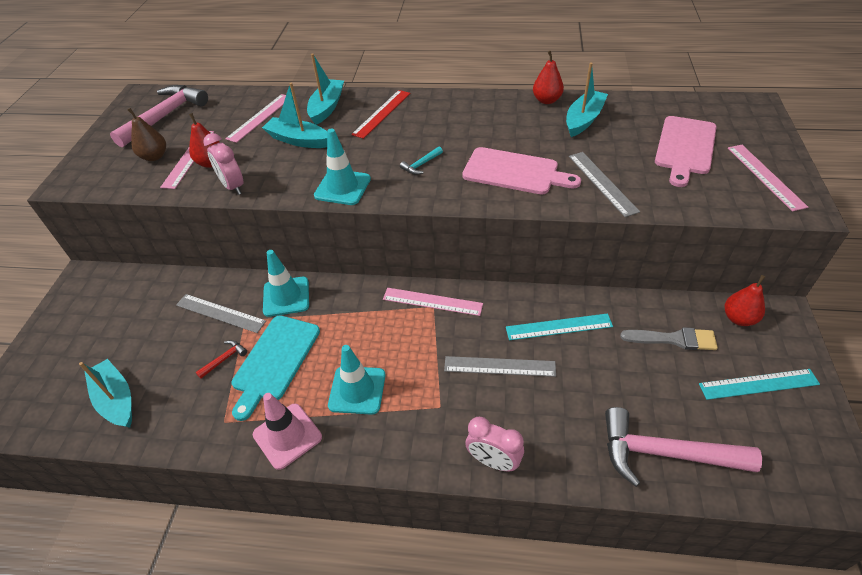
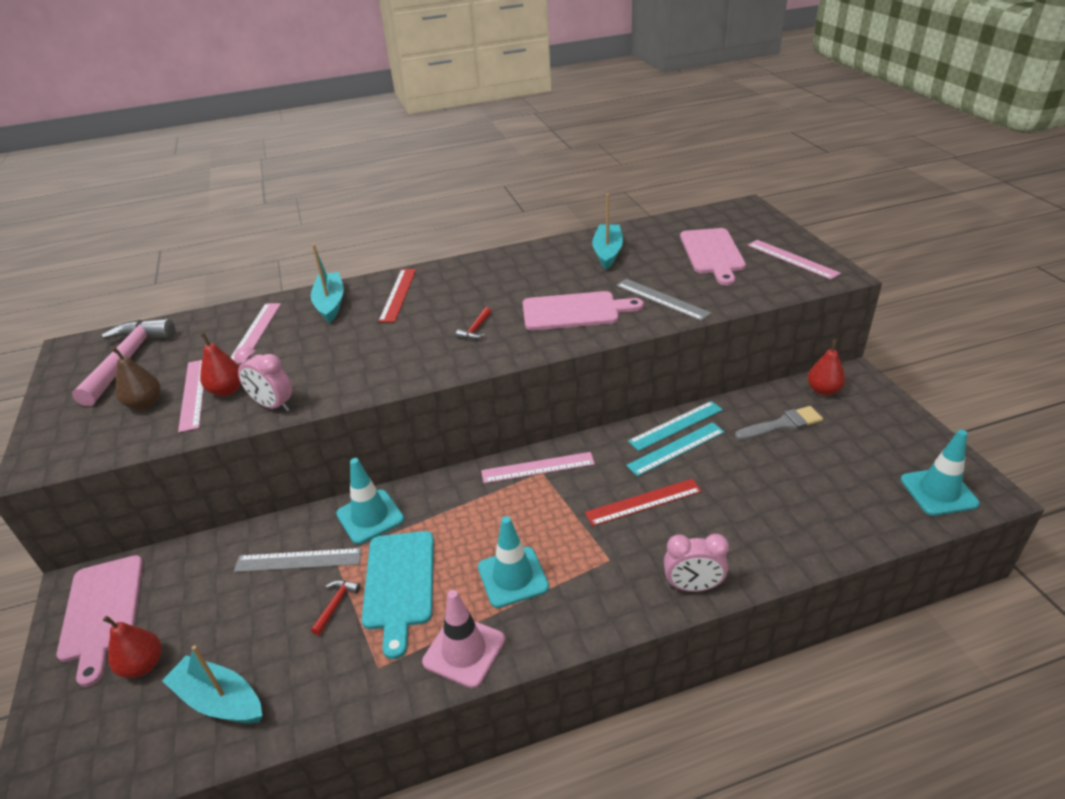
camera: 25 degrees left, 10 degrees down
turquoise boat [262,82,327,148] -> none
turquoise traffic cone [314,128,371,205] -> turquoise traffic cone moved to [901,430,980,516]
turquoise hammer [400,147,443,175] -> red hammer [456,307,491,340]
grey ruler [444,356,556,377] -> red ruler [585,479,702,526]
red pear [533,51,564,104] -> red pear moved to [103,616,162,678]
pink hammer [605,407,762,487] -> none
turquoise ruler [699,369,820,400] -> turquoise ruler moved to [628,401,723,451]
none -> pink cutting board [57,555,143,687]

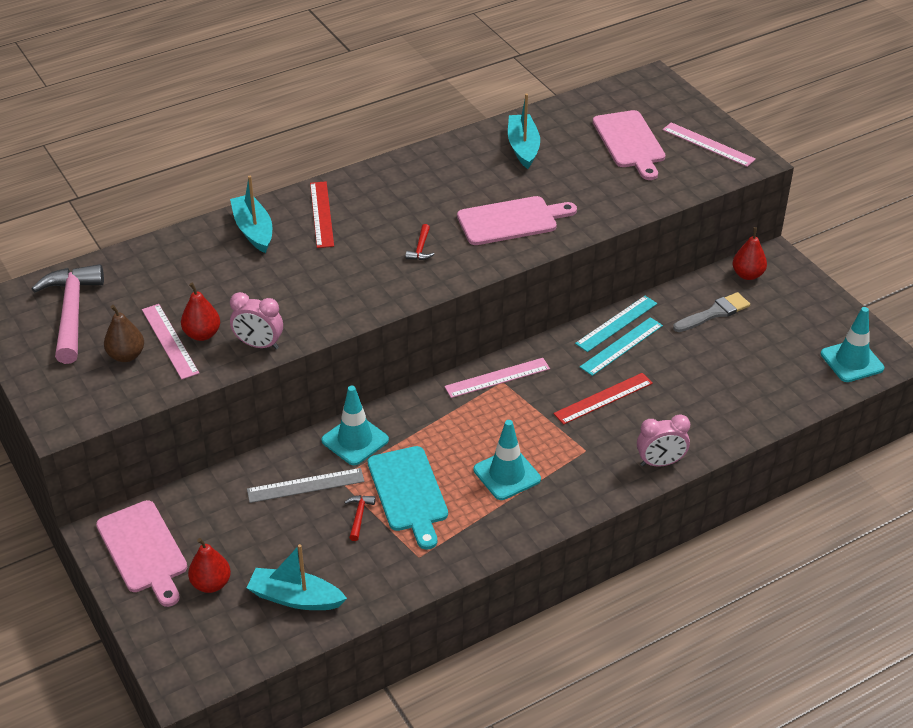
camera: 15 degrees left, 5 degrees up
pink ruler [231,303,281,363] -> none
pink traffic cone [422,590,505,688] -> none
grey ruler [616,279,712,321] -> none

